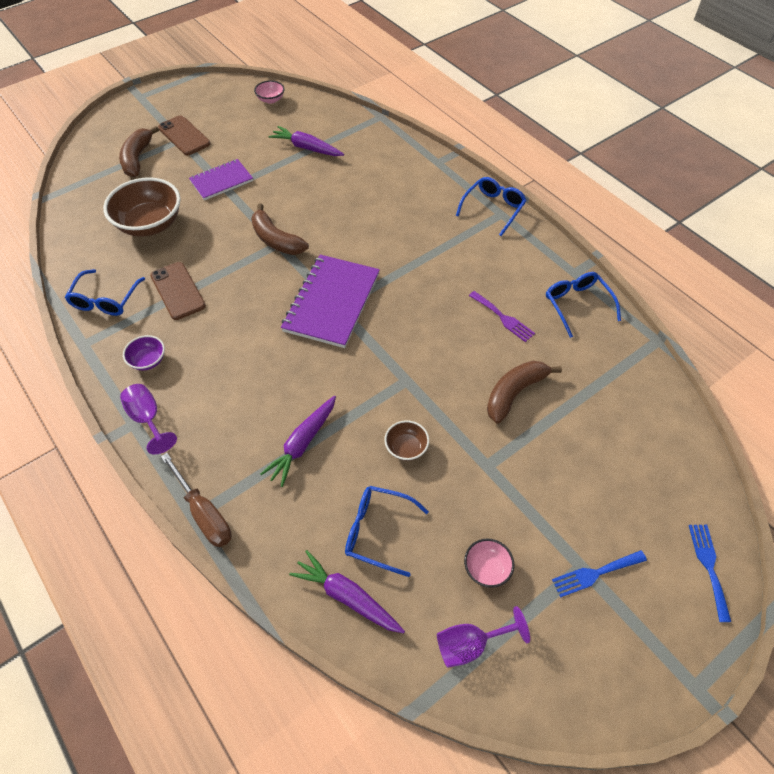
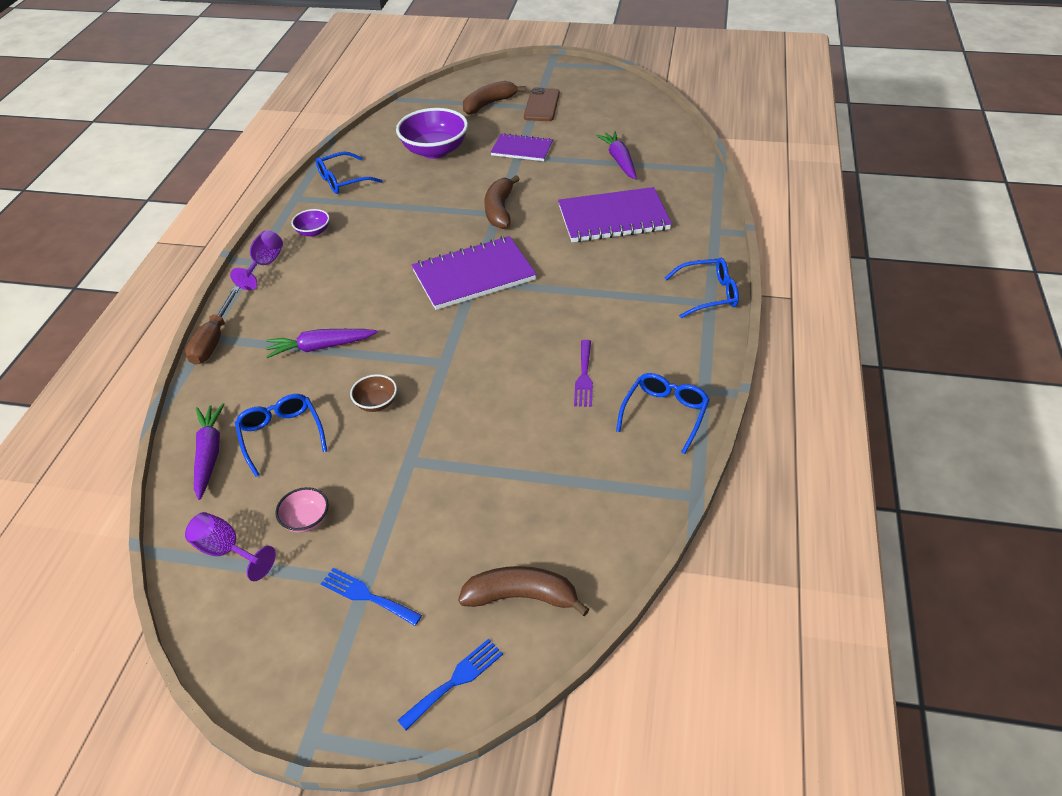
camera: 50 degrees right, 10 degrees down
brown bowl [103,177,181,237] -> purple bowl [396,108,468,159]
brown phone [150,262,206,320] -> none
pink bowl [254,80,285,104] -> none
brown banana [487,361,562,423] -> brown banana moved to [458,566,590,616]
none -> purple notebook [558,187,672,242]

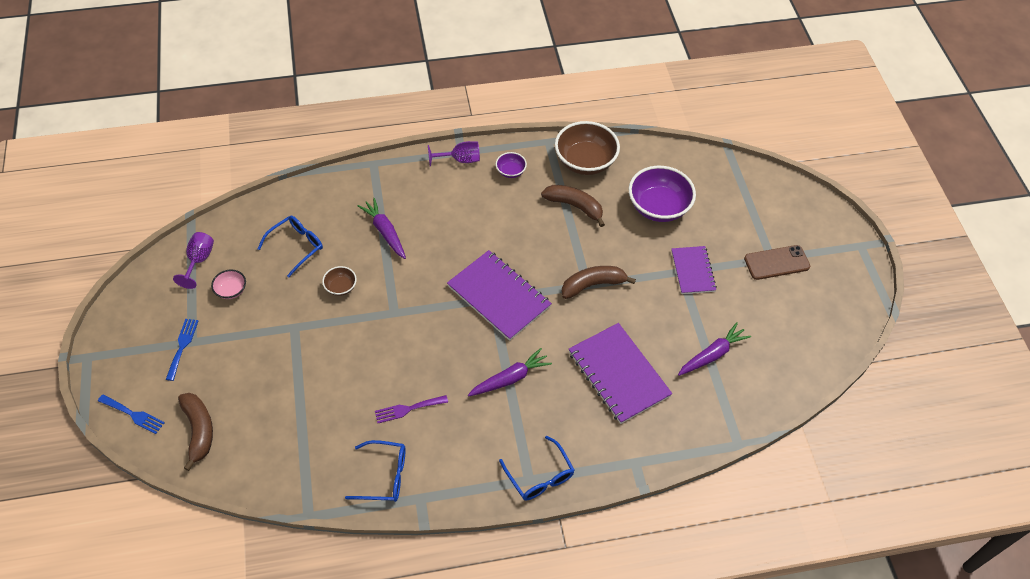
camera: 65 degrees right, 10 degrees up
brown screwdriver [185,286,240,365] -> none
purple carrot [194,403,225,500] -> purple carrot moved to [468,348,552,396]
blue glasses [316,152,383,194] -> brown bowl [555,121,620,175]
brown banana [463,81,526,115] -> brown banana moved to [541,185,605,227]

